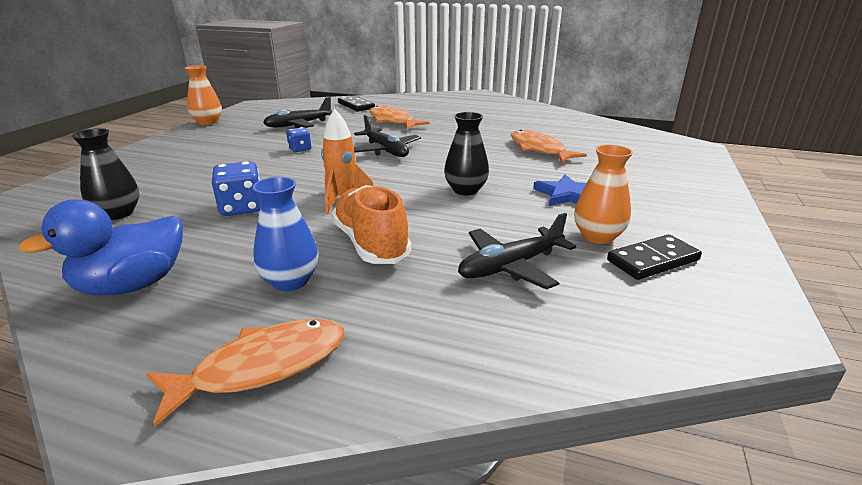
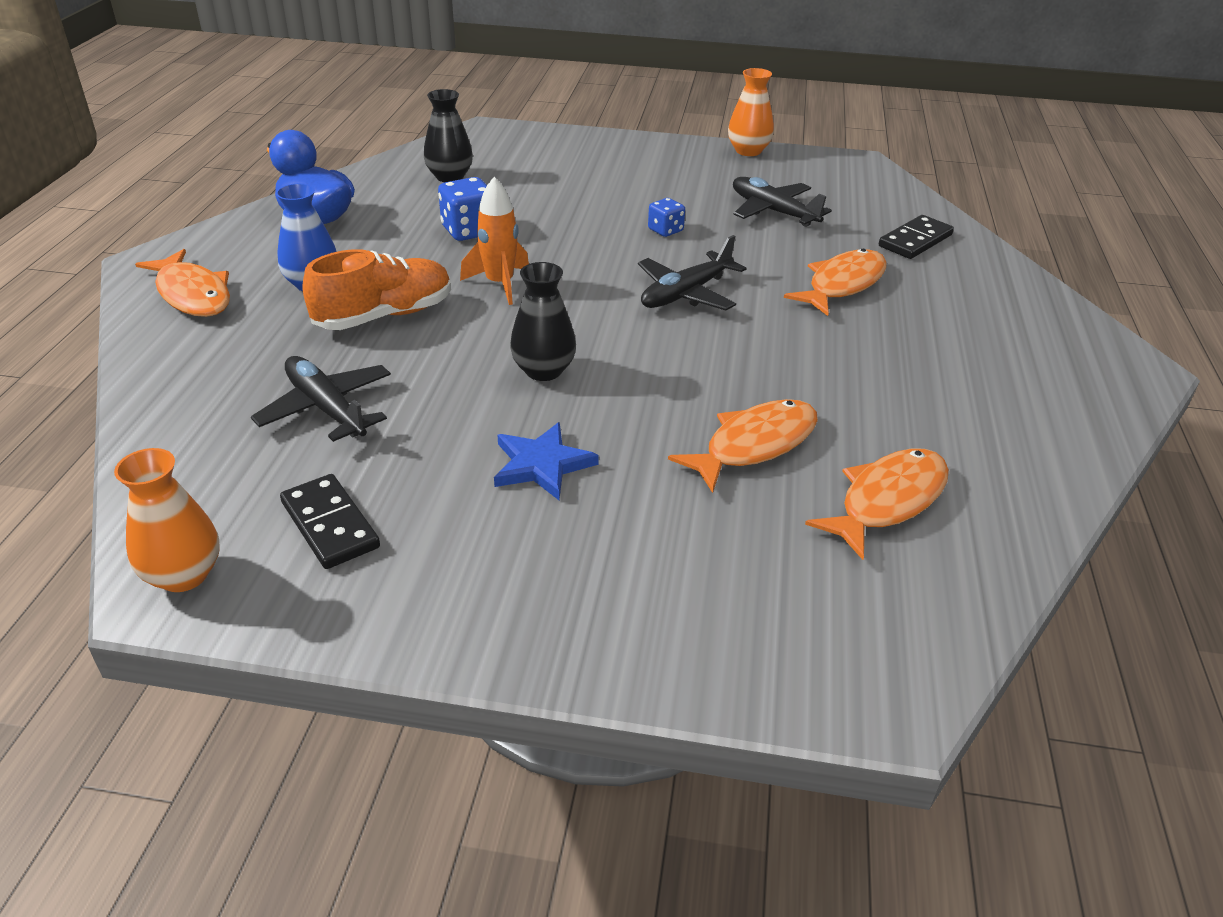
camera: 80 degrees right, 10 degrees up
orange vase [574,145,633,244] -> orange vase moved to [114,448,220,592]
none -> orange fish [805,448,949,560]

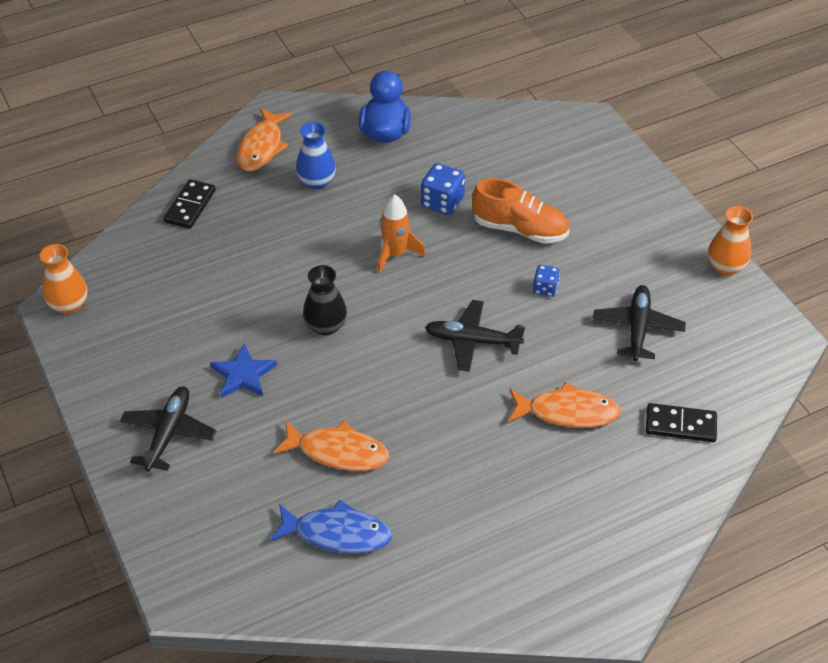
camera: 55 degrees right, 10 degrees up
black plane [251,356,391,442] -> black plane moved to [120,386,216,472]
black domino [280,474,380,569] -> black domino moved to [163,179,216,229]
orange shoe [303,249,451,330] -> orange shoe moved to [472,178,569,244]
black vase [424,89,473,182] -> none
orange fish [805,448,949,560] -> blue fish [269,500,392,553]

